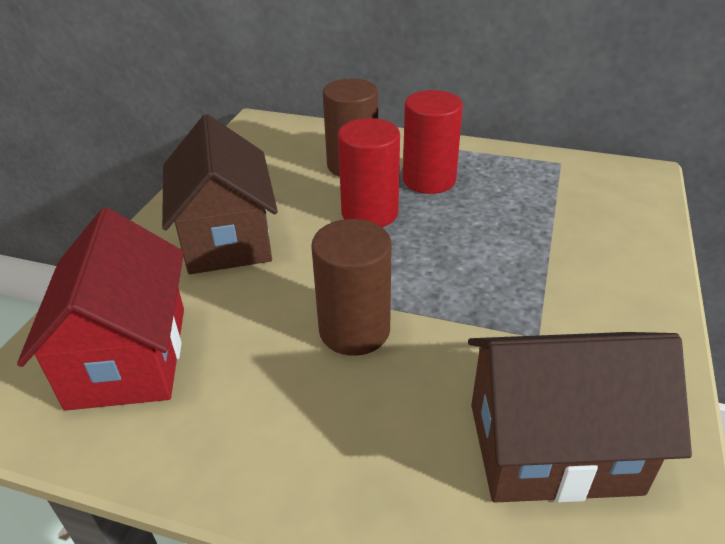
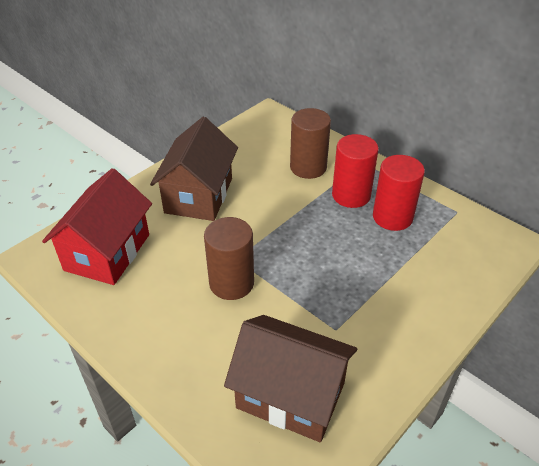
camera: 25 degrees right, 5 degrees up
red cylinder [338,118,400,227] -> red cylinder moved to [373,155,425,231]

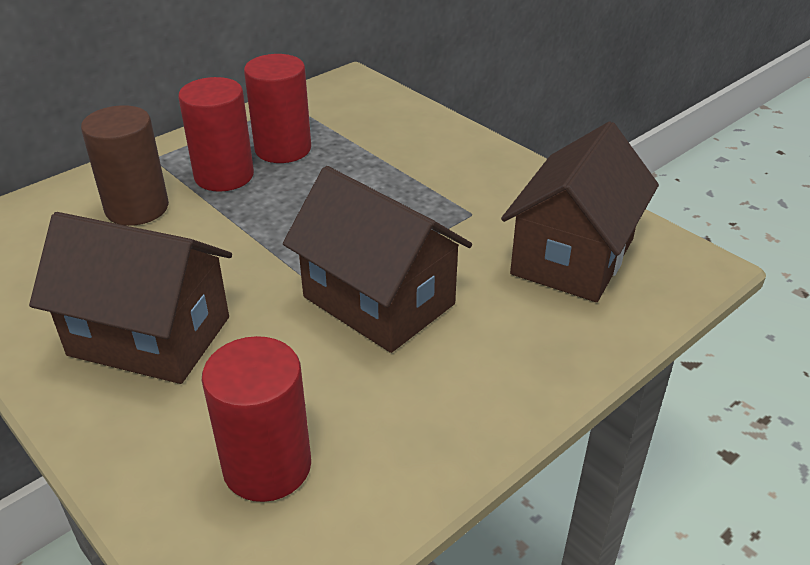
camera: 85 degrees left, 5 degrees down
red house [42,168,152,285] -> red cylinder [202,336,311,502]
brown cylinder [204,217,254,300] -> brown house [283,166,472,353]

